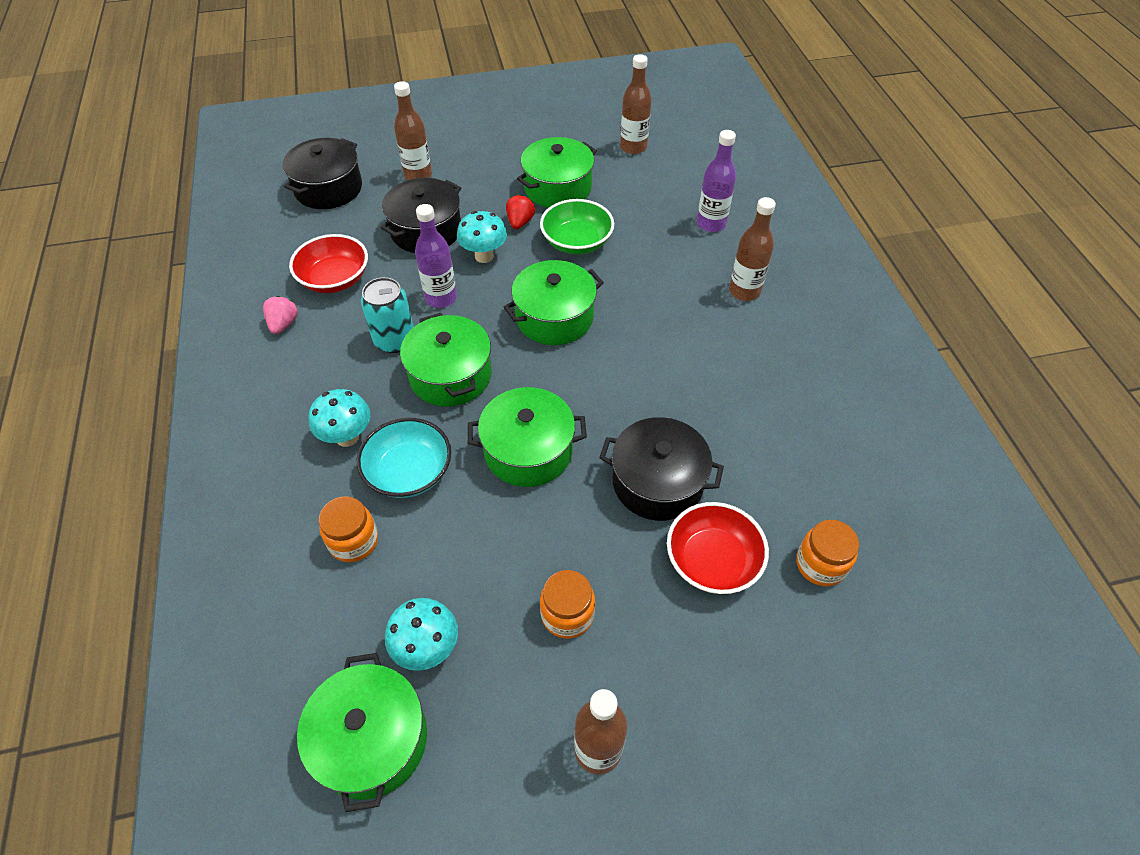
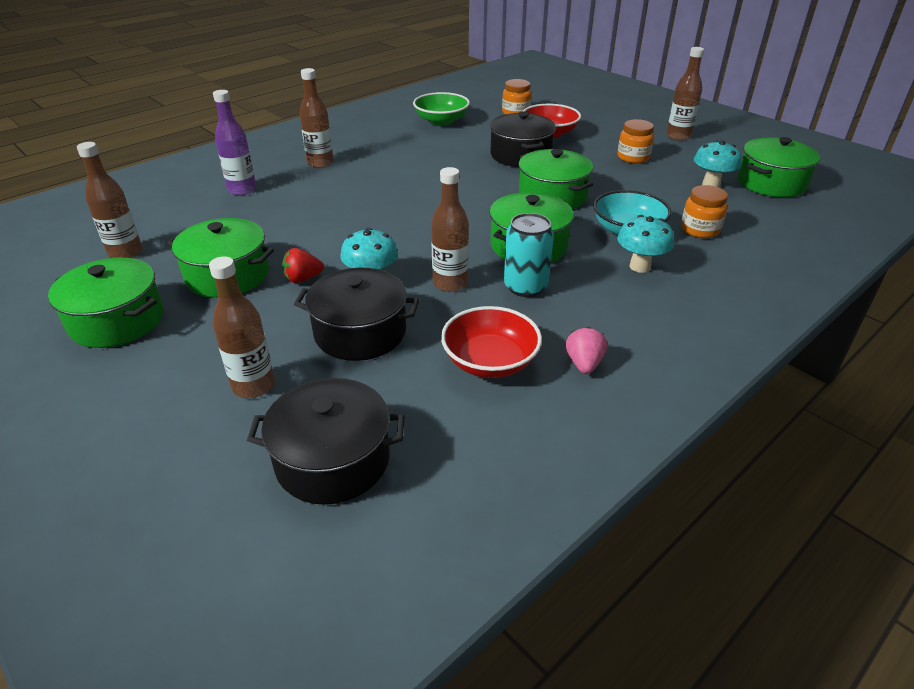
camera: 120 degrees left, 15 degrees down
pink strawberry [263,296,298,334] -> pink strawberry turned 120 degrees clockwise [566,327,607,374]
purple bottle [415,204,457,308] -> brown bottle [431,167,469,292]
green pot [504,260,604,345] -> green pot moved to [48,258,164,348]
green bowl [540,199,614,254] -> green bowl moved to [413,92,470,125]

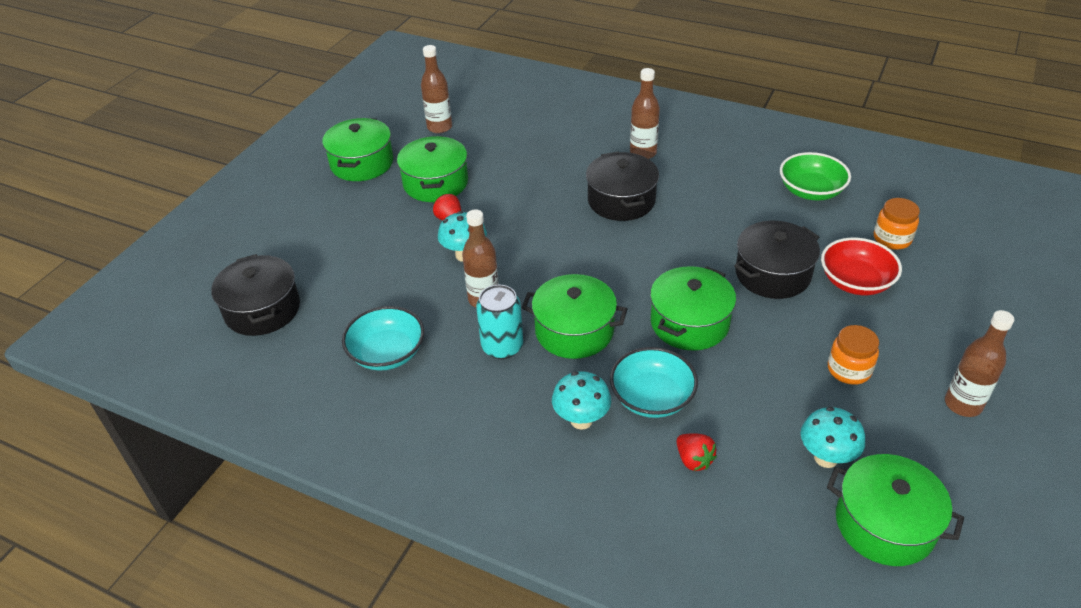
camera: 70 degrees right, 5 degrees up
brown bottle [209,256,275,398] -> none
purple bottle [213,90,256,196] -> none
black pot [294,268,419,361] -> black pot moved to [586,152,659,221]
red bowl [441,306,542,378] -> turquoise bowl [342,306,424,371]
pink strawberry [566,327,607,374] -> none
orange jar [681,185,728,238] -> red strawberry [677,433,717,471]

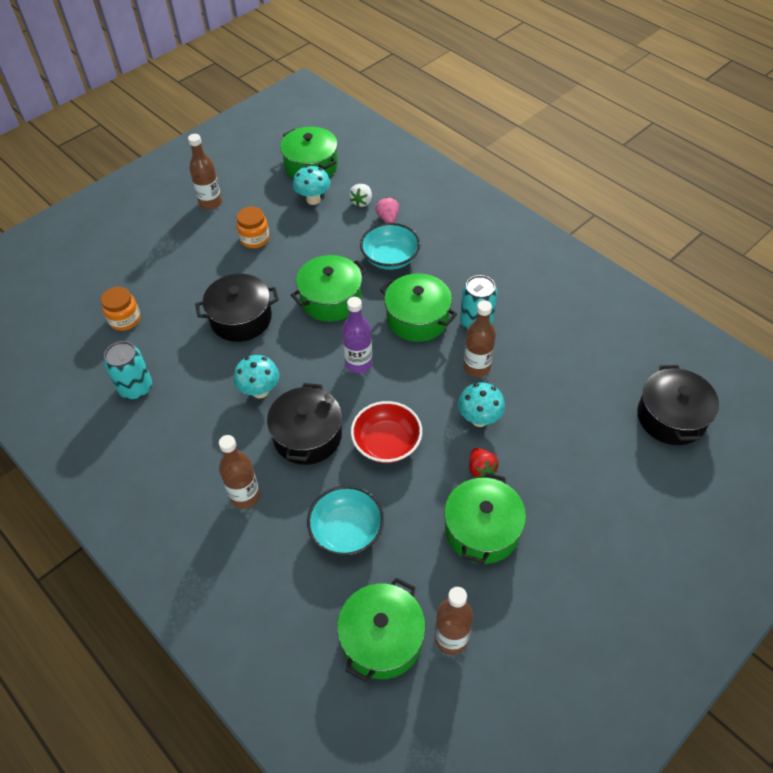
camera: 160 degrees left, 10 degrees up
green pot [322,118,393,181] -> green pot moved to [337,578,426,682]
turquoise bowl [342,306,424,371] -> turquoise bowl moved to [307,486,384,556]
turquoise mushroom [552,371,611,430] -> turquoise mushroom moved to [234,355,279,399]
red strawberry [677,433,717,471] -> pink strawberry [375,197,399,223]
green bowl [780,152,851,201] -> turquoise can [104,341,152,399]
red bowl [821,238,902,295] -> red bowl moved to [351,401,422,463]
none -> purple bottle [342,297,372,373]
none -> white strawberry [349,184,372,207]

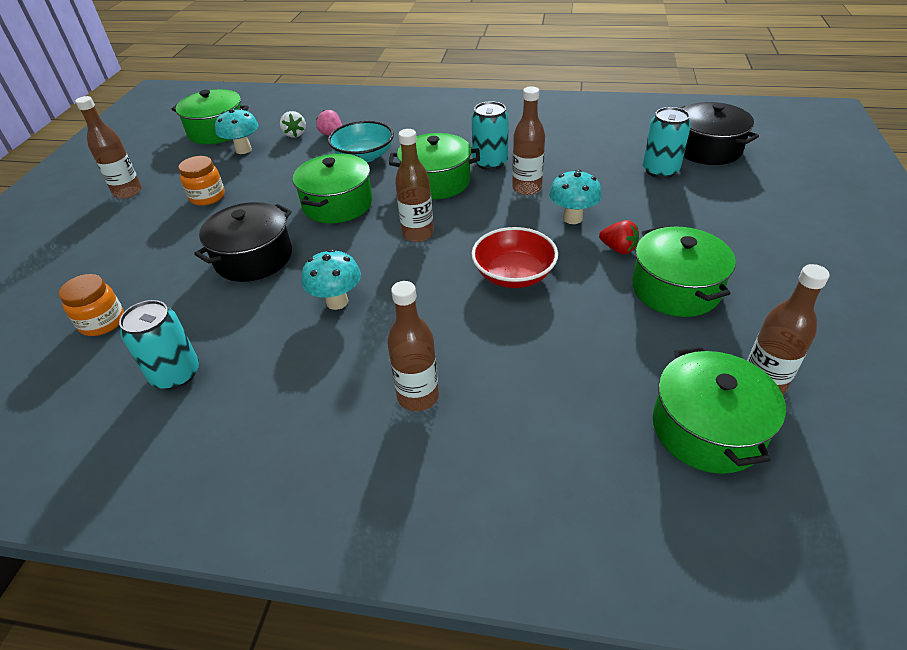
camera: 35 degrees left, 10 degrees down
black pot [267,383,342,465] -> none
turquoise bowl [307,486,384,556] -> none
purple bottle [342,297,372,373] -> brown bottle [395,129,434,242]
none -> turquoise can [643,107,691,179]

